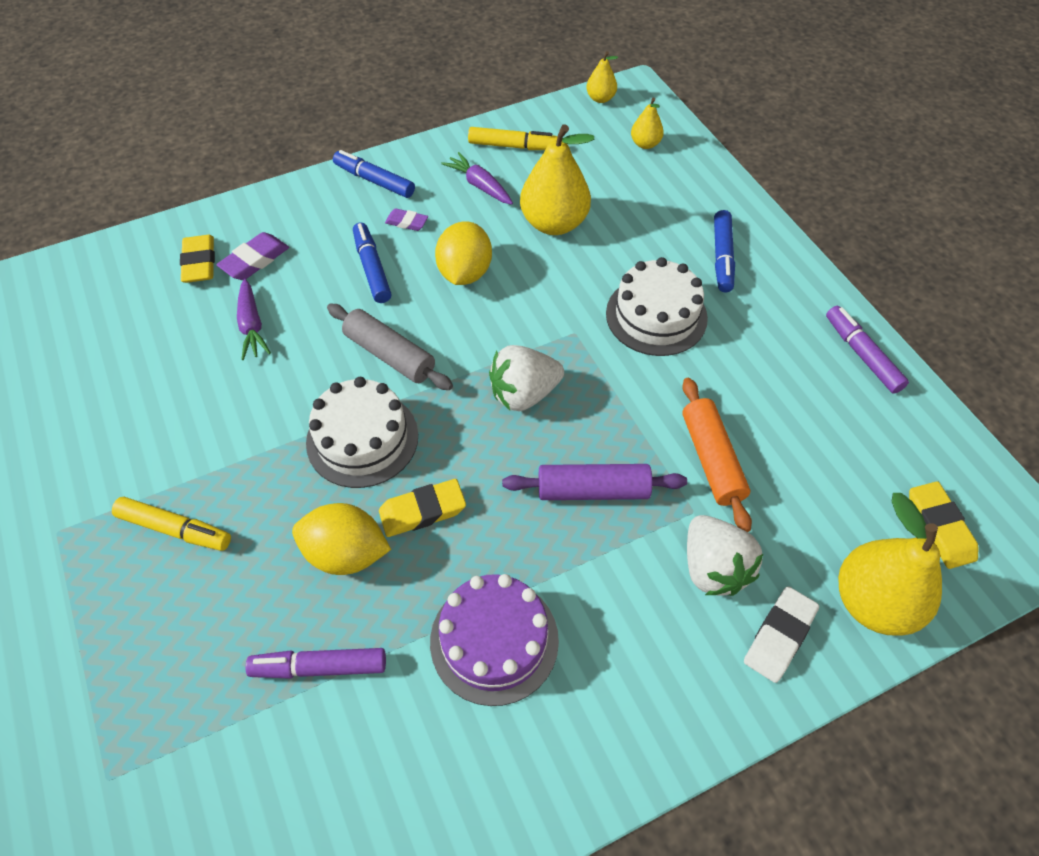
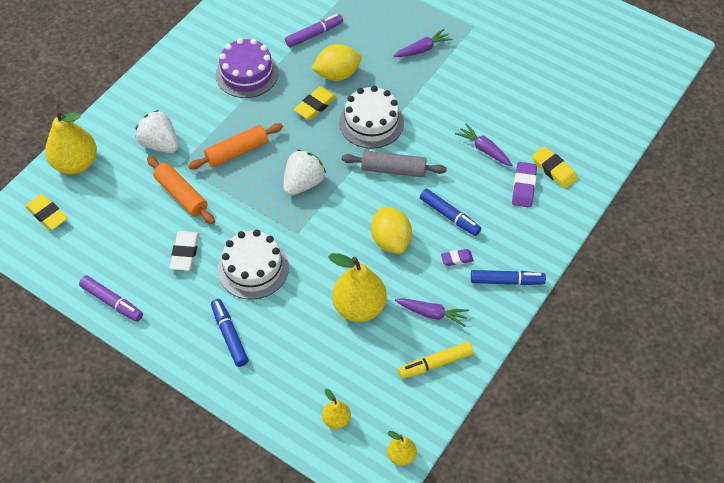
camera: 150 degrees right, 0 degrees up
yellow marker [112,497,231,551] -> purple carrot [393,29,453,57]
purple rolling pin [502,464,687,500] -> orange rolling pin [188,123,283,170]
white eraser [744,586,819,683] -> white eraser moved to [170,231,199,271]

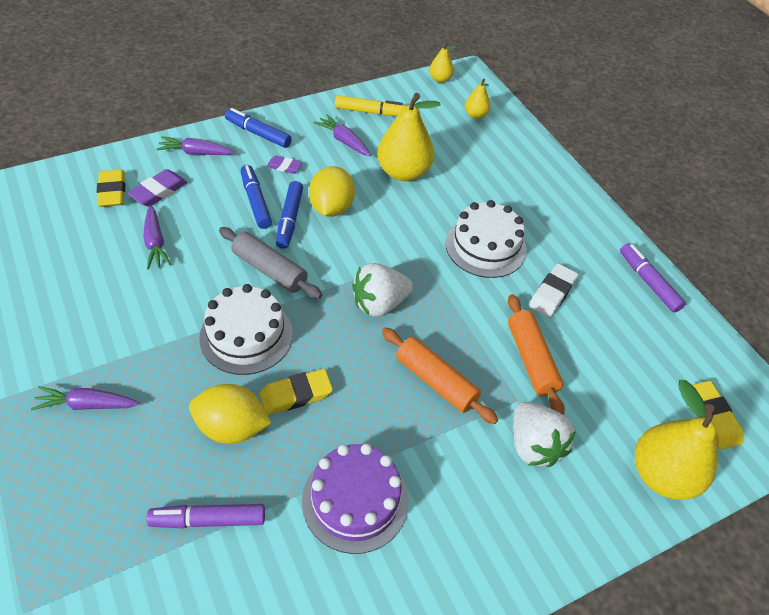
camera: 155 degrees left, 5 degrees down
orange rolling pin [188,123,283,170] -> orange rolling pin turned 45 degrees clockwise [382,328,498,424]
blue marker [211,299,248,367] -> blue marker moved to [276,181,303,249]
none -> purple carrot [156,136,235,155]

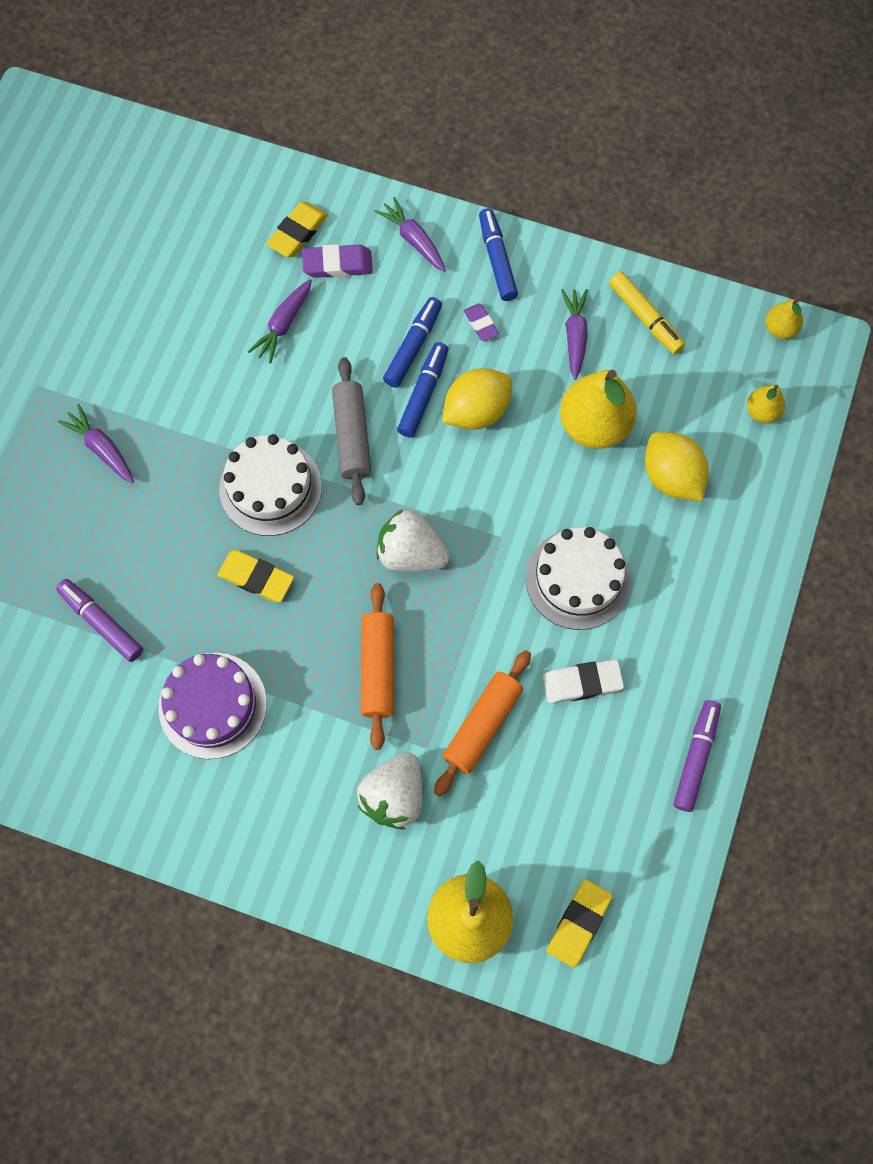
camera: 50 degrees right, 20 degrees up
yellow lemon [189,384,271,444] -> yellow lemon moved to [645,432,709,501]
blue marker [276,181,303,249] -> blue marker turned 150 degrees clockwise [397,342,449,438]

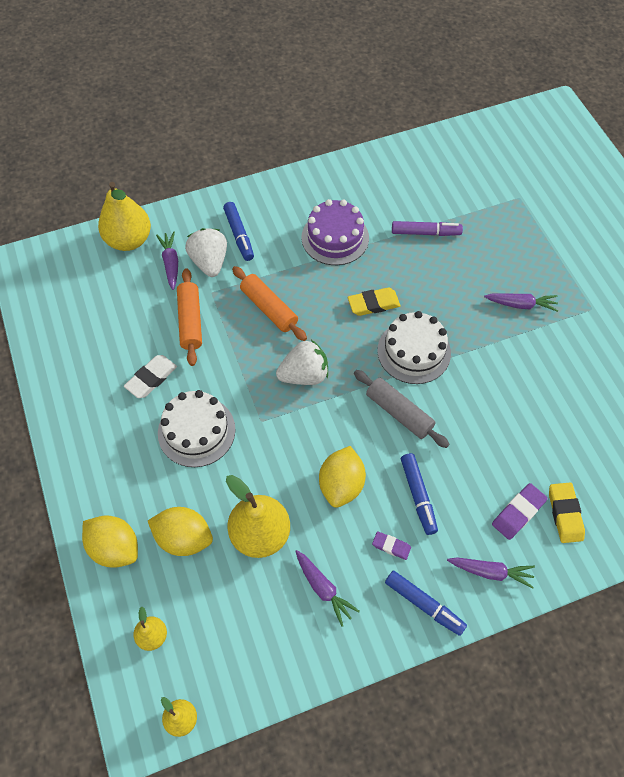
camera: 140 degrees right, 10 degrees down
purple carrot [248,279,312,364] -> purple carrot moved to [156,232,178,290]
blue marker [397,342,449,438] -> blue marker moved to [223,202,254,261]
yellow eraser [547,880,613,968] -> none
yellow marker [609,272,685,354] -> none
purple marker [673,700,721,812] -> none
none -> yellow lemon [82,515,138,568]

